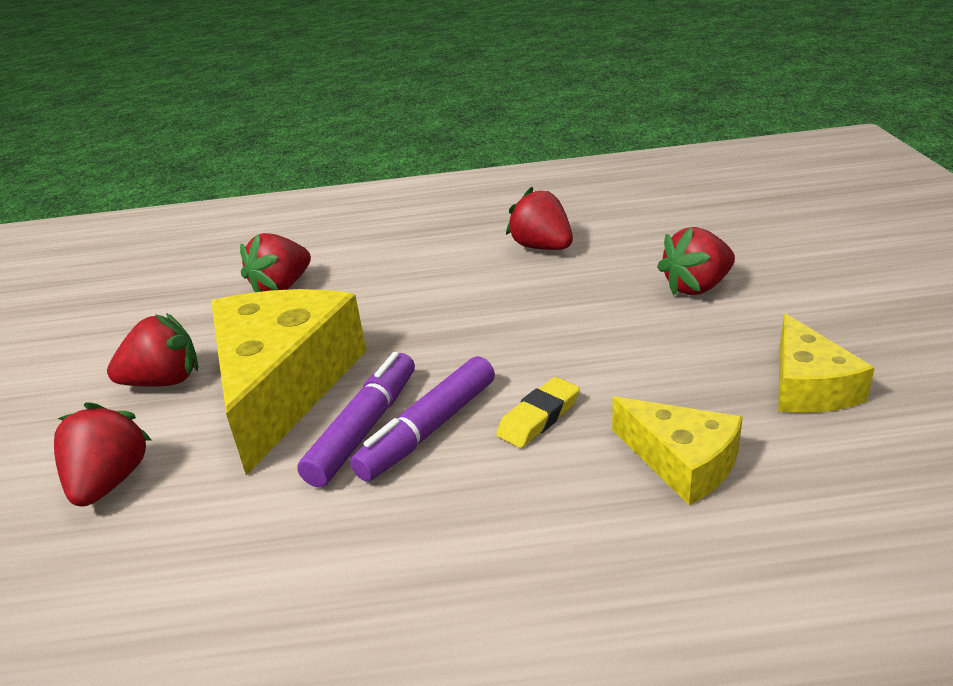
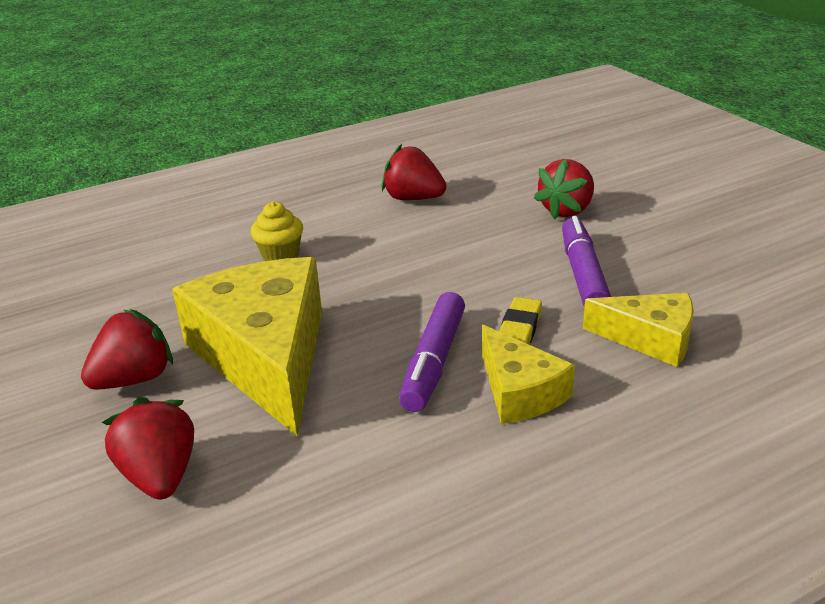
camera: 25 degrees left, 0 degrees up
red strawberry [240,233,311,292] -> none
purple marker [297,352,415,487] -> purple marker moved to [562,216,611,306]
yellow cheese [778,313,875,413] -> yellow cheese moved to [482,325,575,424]
none -> yellow cupcake [251,201,303,261]

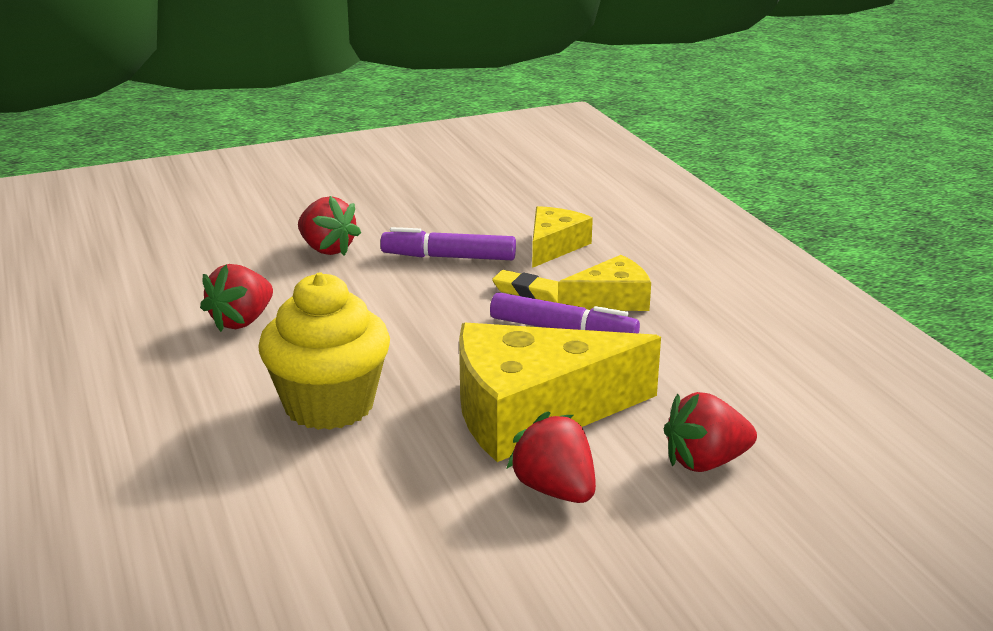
camera: 85 degrees left, 5 degrees down
yellow cupcake [251,201,303,261] -> yellow cupcake [258,272,390,430], size x2.04

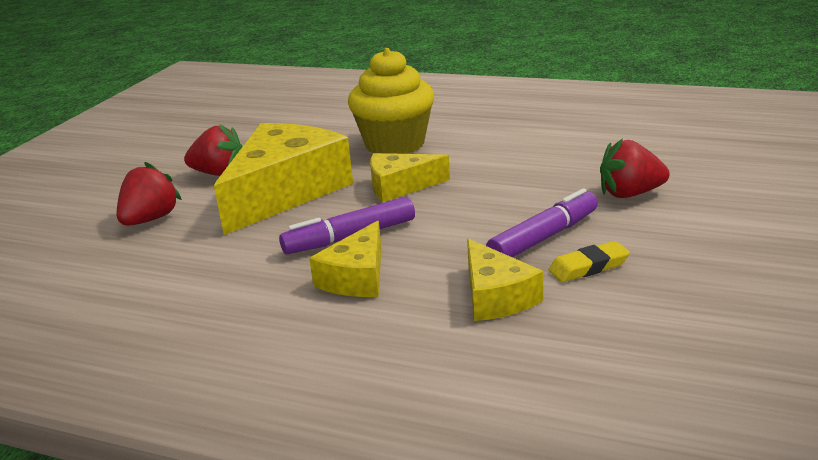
camera: 135 degrees right, 0 degrees up
red strawberry [200,264,273,332] -> none
yellow eraser [492,270,558,303] -> yellow eraser moved to [548,241,630,282]
none -> yellow cheese [370,153,450,202]

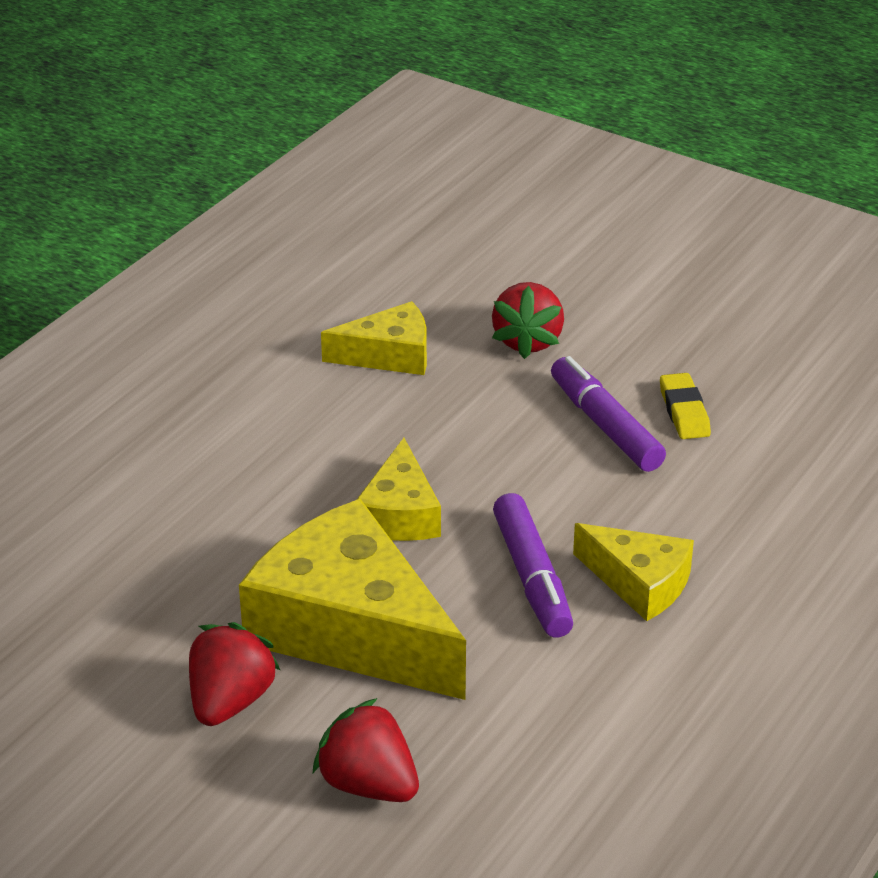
camera: 80 degrees left, 10 degrees up
yellow cupcake [348,48,434,154] -> none
yellow cheese [467,239,543,321] -> yellow cheese moved to [321,301,427,375]

